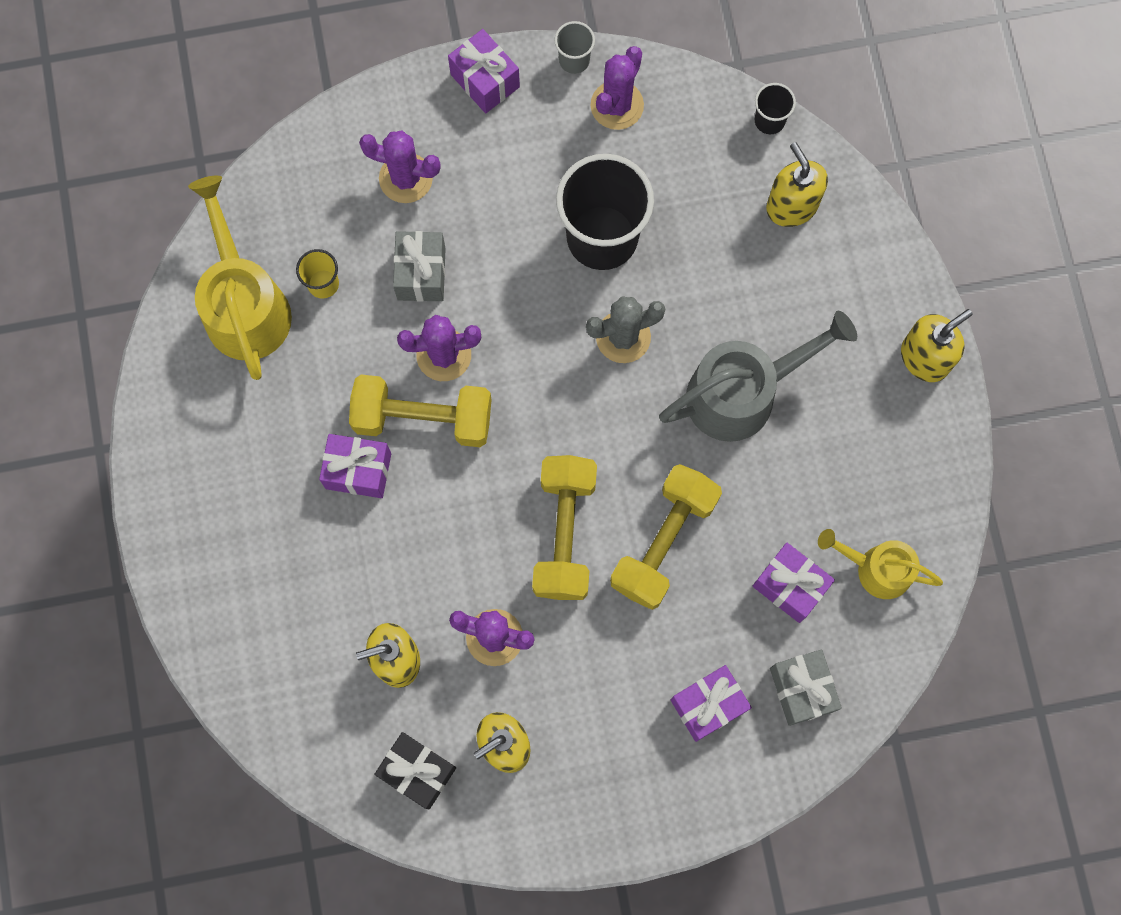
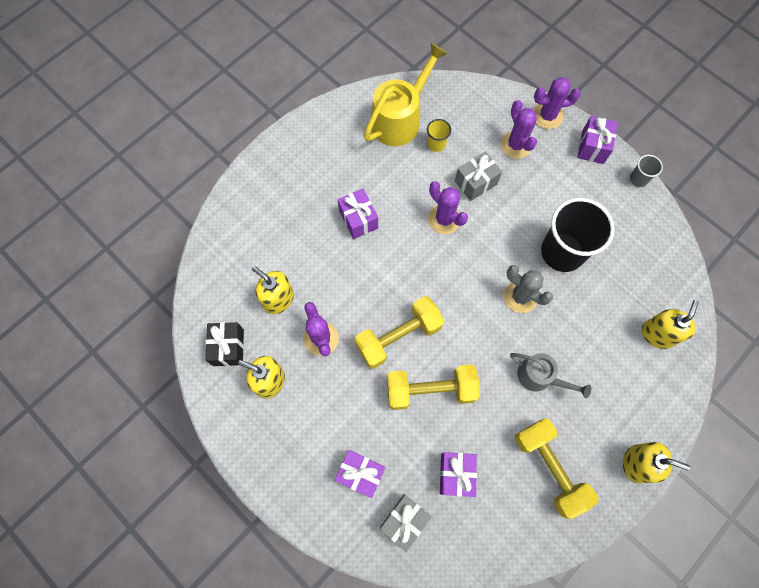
camera: 55 degrees right, 5 degrees down
yellow dumbbell [349,375,492,447] -> yellow dumbbell moved to [515,418,599,519]
purple cactus [591,46,644,130] -> purple cactus moved to [533,77,581,129]
grey watering can [659,311,857,442] -> grey watering can [510,353,591,398], size x0.61
black cup [755,83,796,134] -> none
yellow watering can [818,529,943,599] -> none

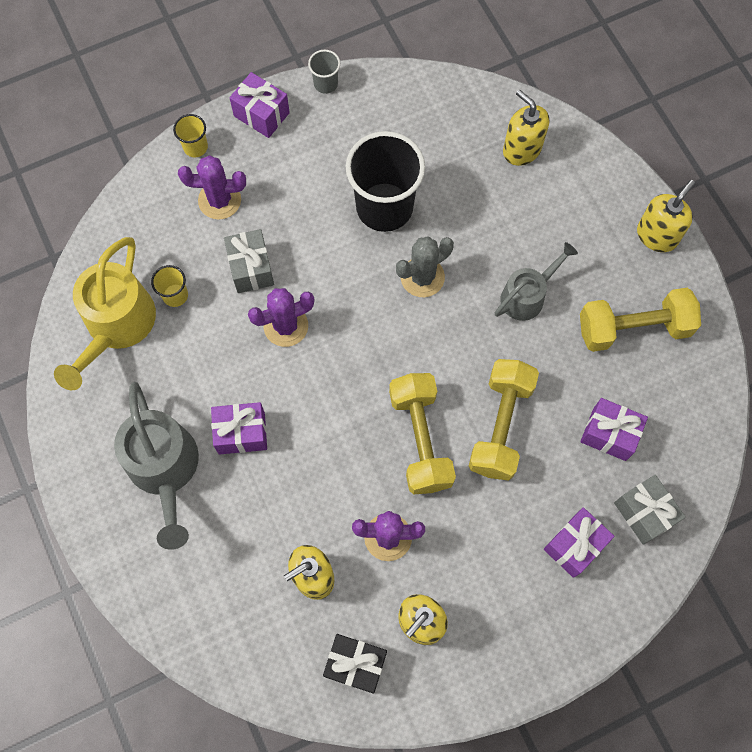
camera: 70 degrees left, 0 degrees up
yellow watering can [364,43,448,146] -> yellow watering can turned 135 degrees counterclockwise [54,237,156,390]
purple cactus [533,77,581,129] -> yellow cup [173,114,208,157]
none -> grey watering can [114,382,199,550]

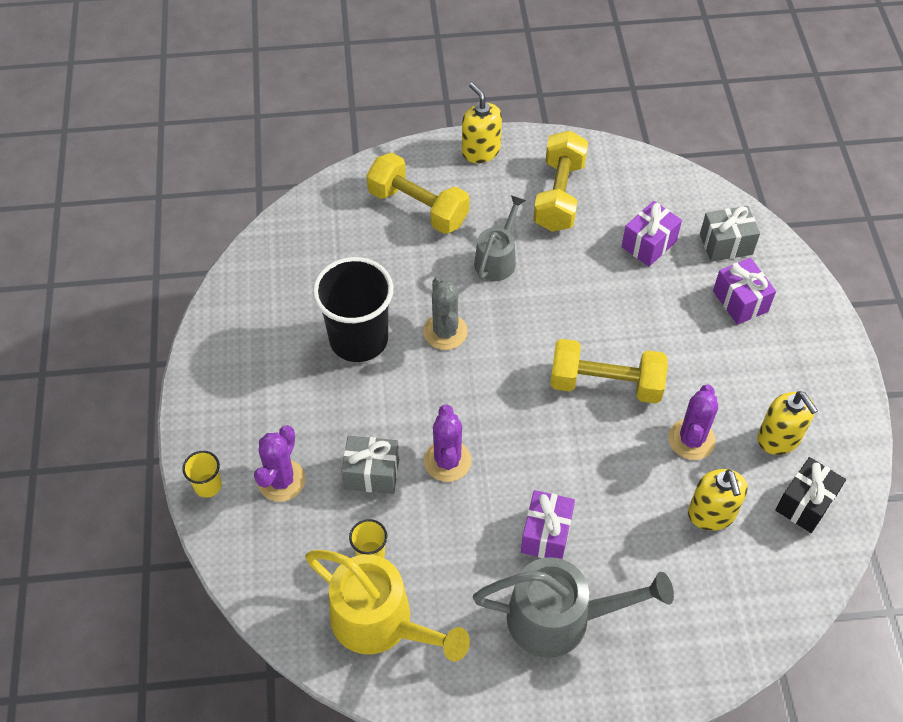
camera: 70 degrees left, 15 degrees down
purple gift [230,72,290,138] -> none
grey cup [308,50,340,94] -> none
yellow dumbbell [469,359,539,481] -> yellow dumbbell moved to [367,153,469,234]
grey watering can [495,242,578,321] -> grey watering can turned 45 degrees clockwise [474,195,526,281]
yellow soap dispenser [503,90,549,166] -> none

